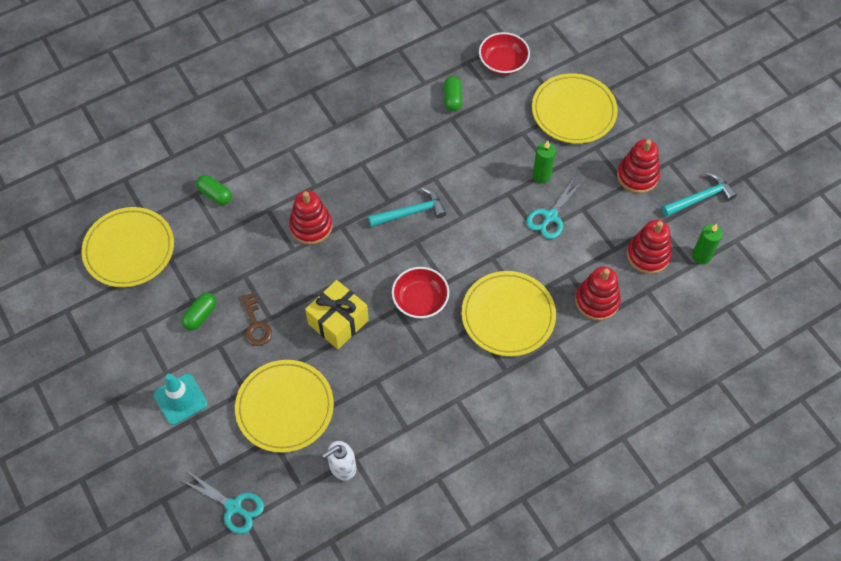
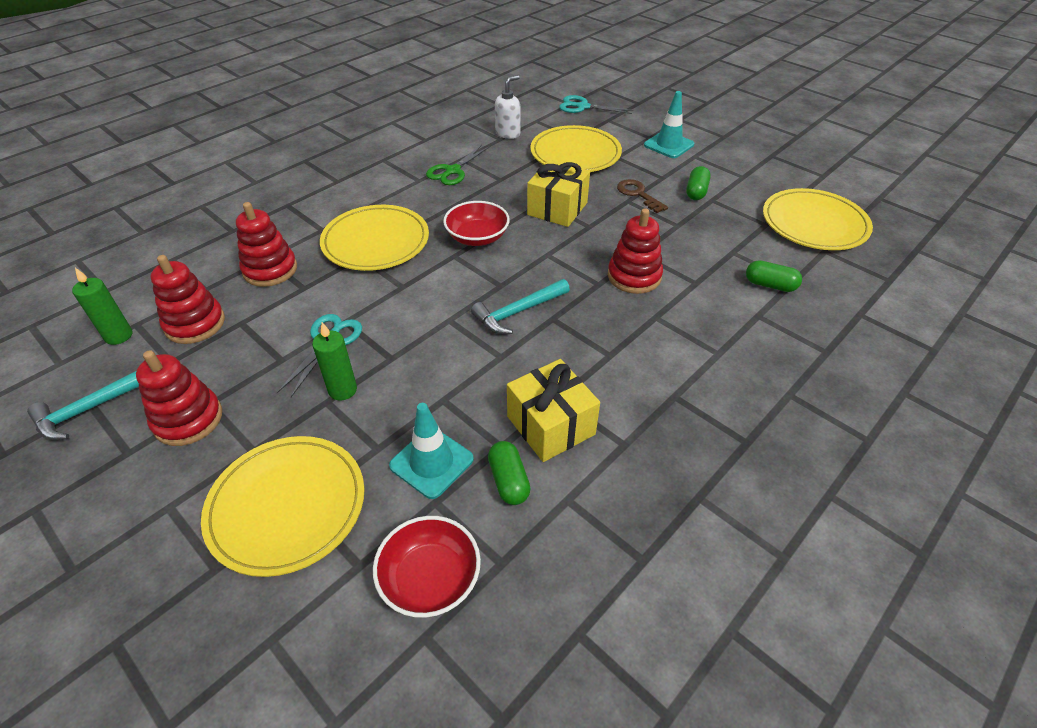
camera: 165 degrees right, 15 degrees down
none -> turquoise traffic cone [389,403,474,499]
none -> green scissors [426,145,490,185]
none -> yellow gift [507,359,600,462]

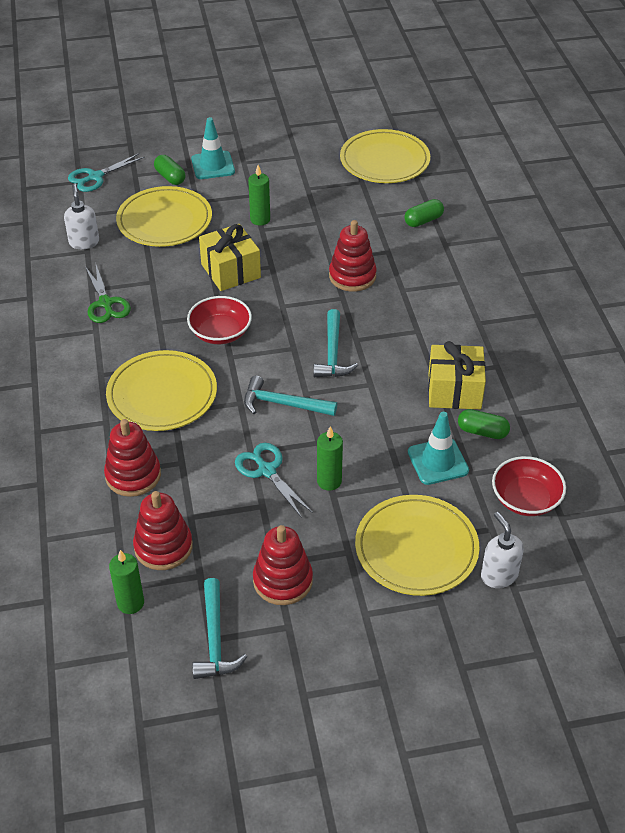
camera: 55 degrees left, 0 degrees up
brown key [617,179,668,213] -> green candle [248,165,270,226]
green capsule [686,166,711,200] -> green capsule moved to [154,155,186,185]
none -> turquoise hammer [244,376,337,416]
none -> white soap dispenser [481,512,524,588]

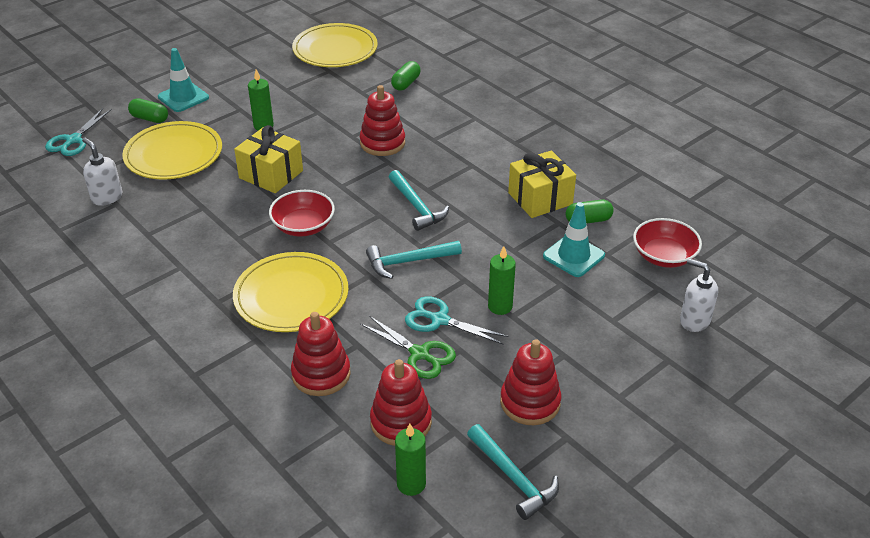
camera: 30 degrees left, 5 degrees down
green scissors [85,265,131,323] -> green scissors moved to [360,316,456,379]
yellow plate [355,495,480,596] -> none

